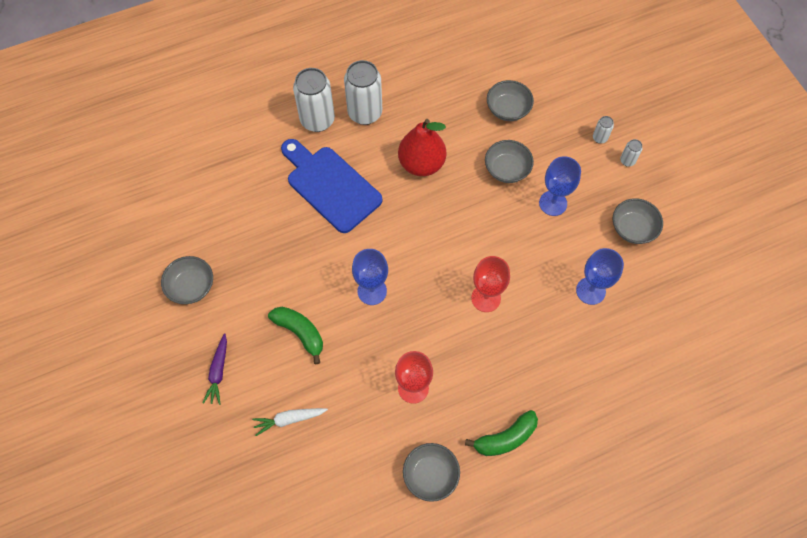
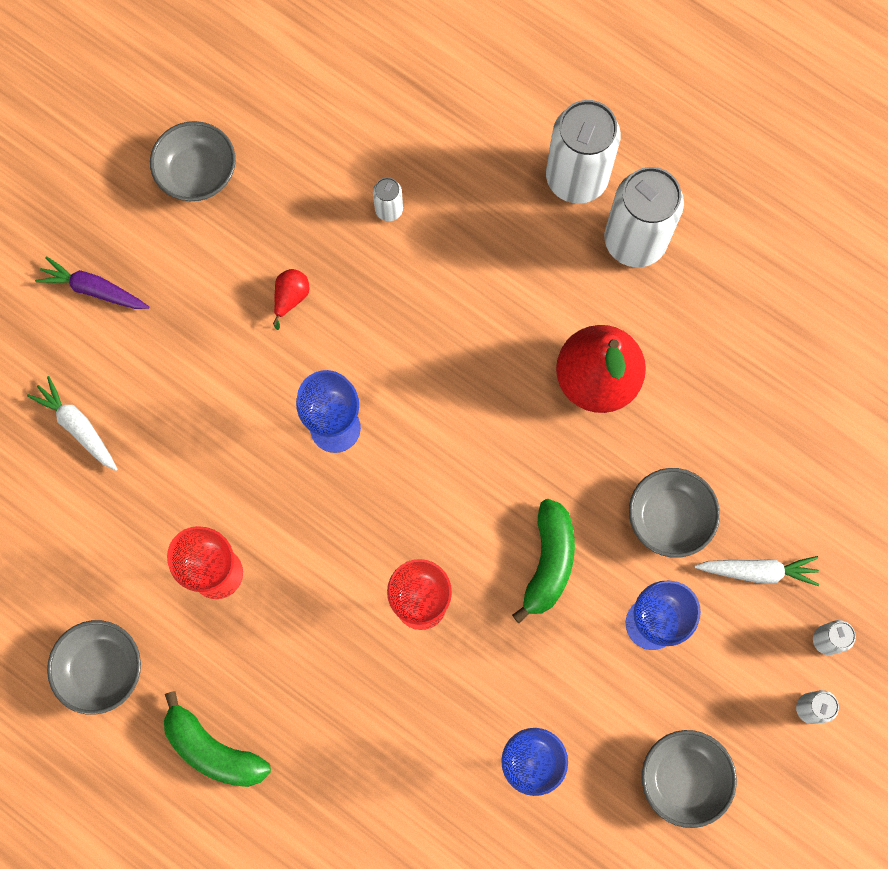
camera: 60 degrees right, 10 degrees up
purple carrot [203,333,227,405] -> purple carrot turned 45 degrees clockwise [35,256,149,309]
green banana [268,307,323,364] -> green banana moved to [512,499,575,623]
blue cutting board [281,139,383,233] -> none
grey bowl [487,80,534,121] -> none
none -> red pear [273,269,309,330]
none -> white can [373,177,403,221]
none -> white carrot [694,556,819,586]

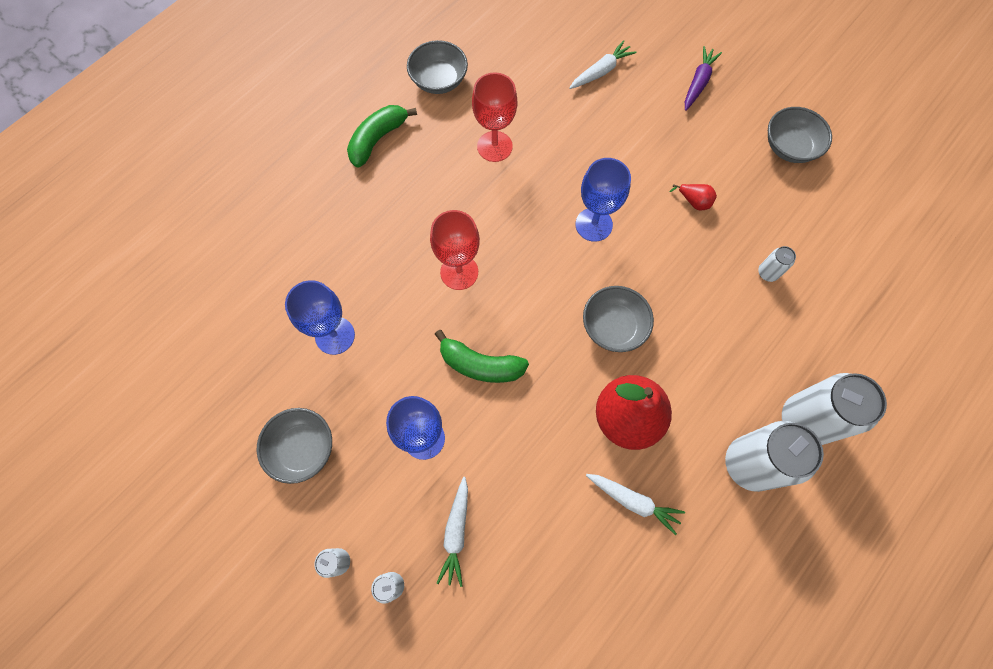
camera: 95 degrees right, 5 degrees down
grey bowl [629,468,720,558] -> grey bowl moved to [583,286,654,352]
none -> white carrot [586,474,685,535]

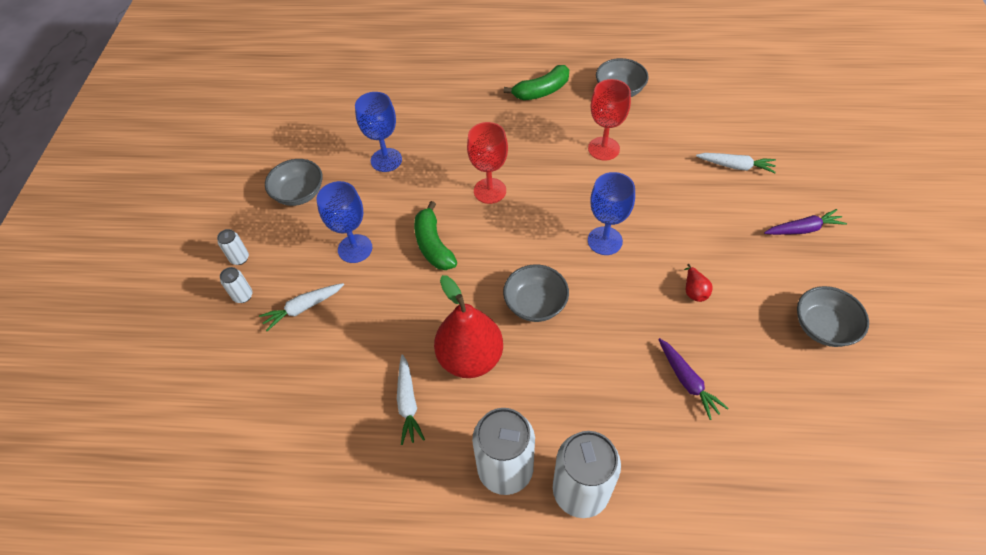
camera: 55 degrees right, 15 degrees down
green banana [347,105,417,168] -> green banana turned 150 degrees clockwise [504,65,569,100]
white can [758,246,796,282] -> purple carrot [658,338,729,420]

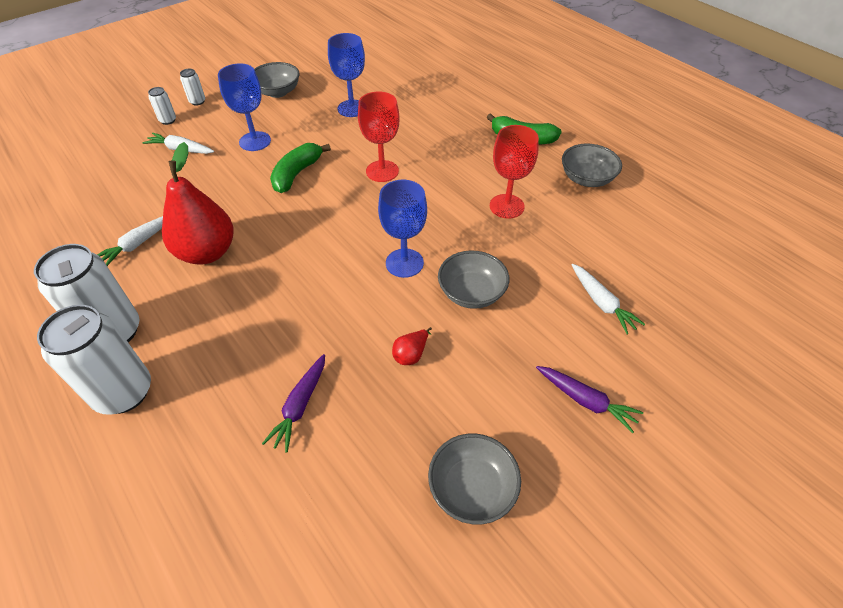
camera: 45 degrees right, 5 degrees down
grey bowl [503,265,569,322] -> grey bowl moved to [438,250,510,309]

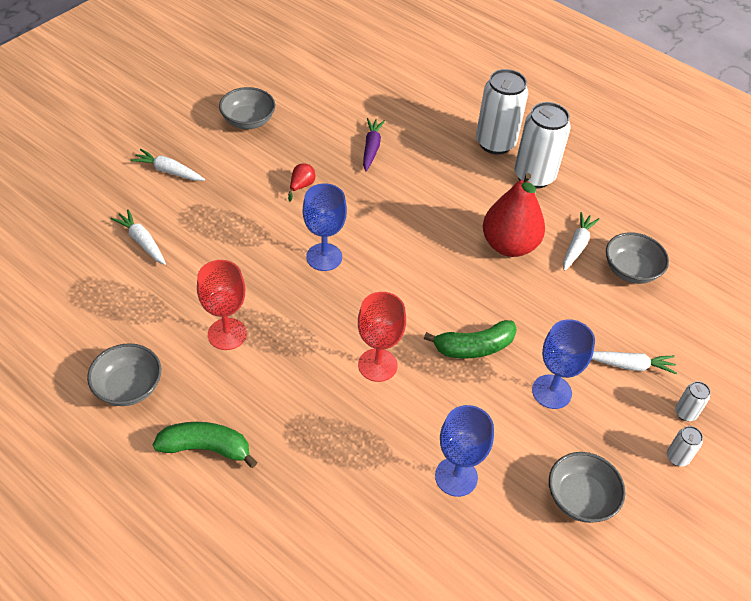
camera: 165 degrees right, 0 degrees up
green banana [270,143,331,193] -> green banana turned 60 degrees clockwise [424,320,517,359]
grey bowl [438,250,510,309] -> grey bowl moved to [606,232,669,284]
purple carrot [536,366,643,433] -> white carrot [130,149,205,181]

